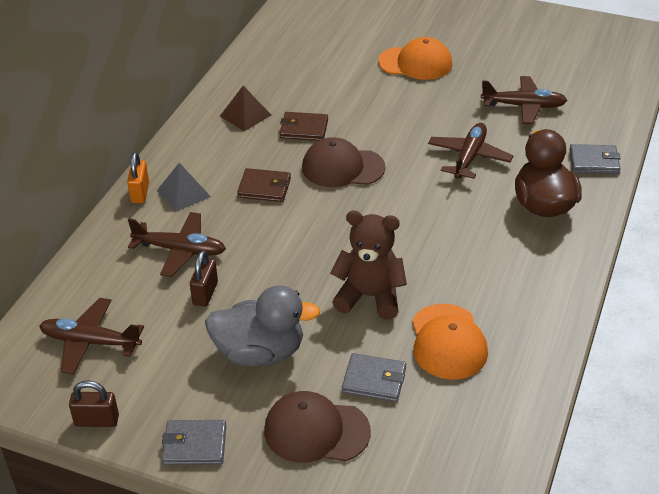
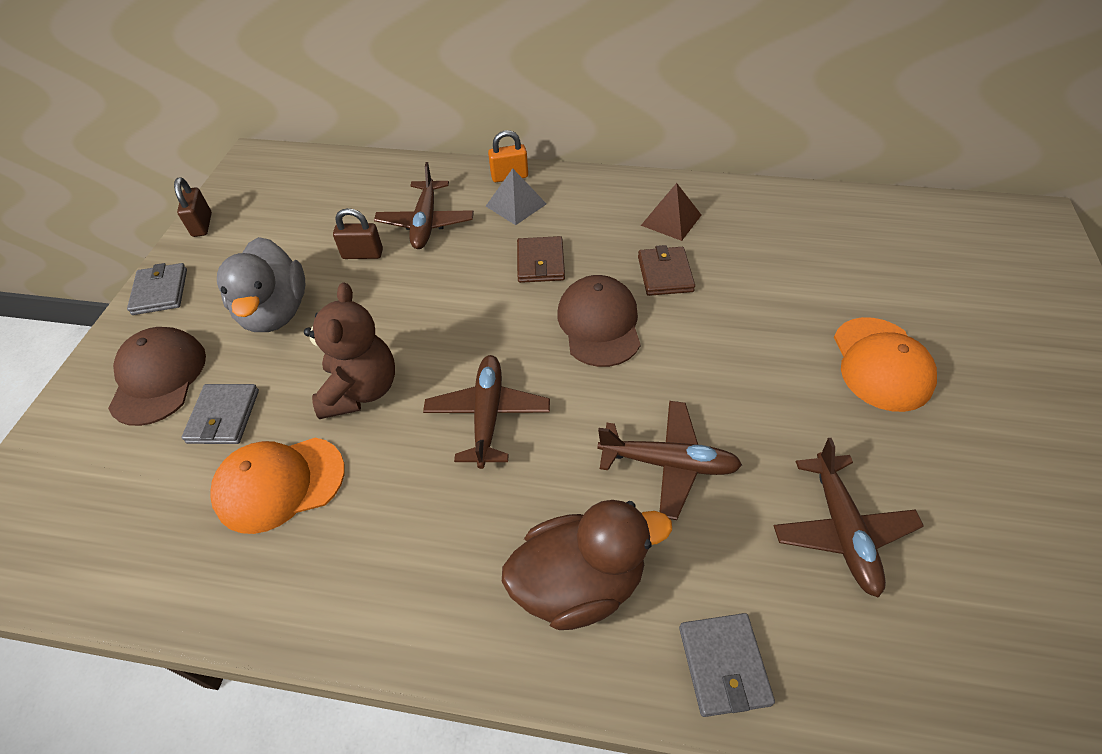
camera: 80 degrees right, 10 degrees up
brown plane [39,298,144,374] -> brown plane moved to [423,355,550,469]

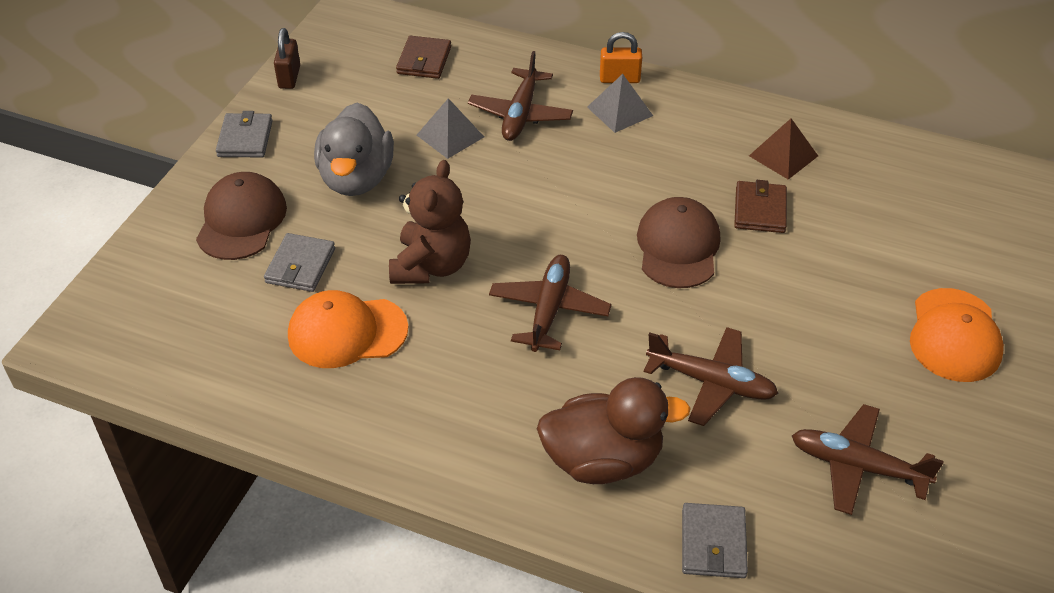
camera: 10 degrees right, 5 degrees down
brown padlock [333,208,383,259] -> grey pyramid [417,98,484,159]
brown wallet [517,236,565,283] -> brown wallet moved to [396,36,451,79]
brown plane [774,438,924,598] -> brown plane turned 105 degrees clockwise [792,404,944,515]

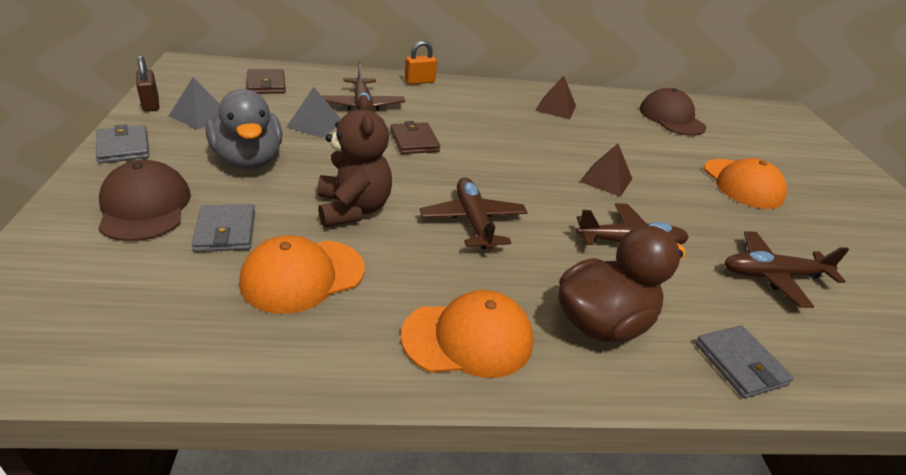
camera: 30 degrees left, 10 degrees down
grey pyramid [587,74,653,133] -> grey pyramid moved to [169,77,220,130]
brown cap [637,197,720,288] -> brown cap moved to [639,88,706,136]
brown wallet [734,180,787,233] -> brown wallet moved to [390,121,440,154]
none -> orange cap [401,290,533,378]
none -> brown pyramid [579,144,633,197]

